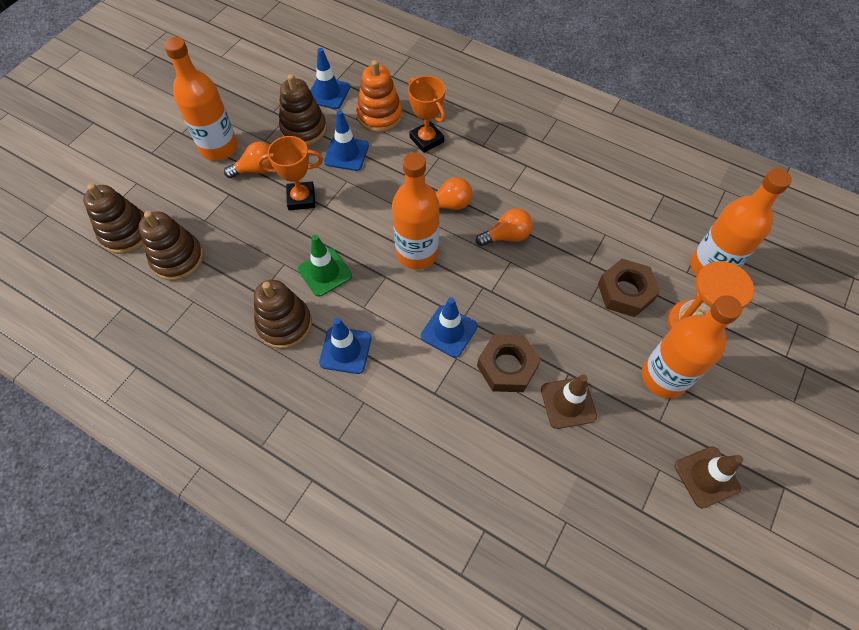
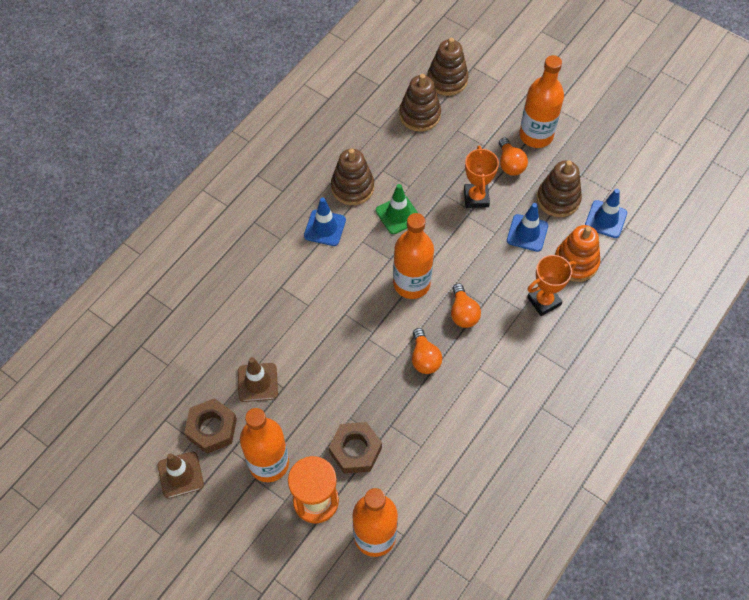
camera: 95 degrees right, 0 degrees up
blue traffic cone [421,297,478,358] -> none
brown nut [477,334,541,392] -> brown nut moved to [184,398,237,454]

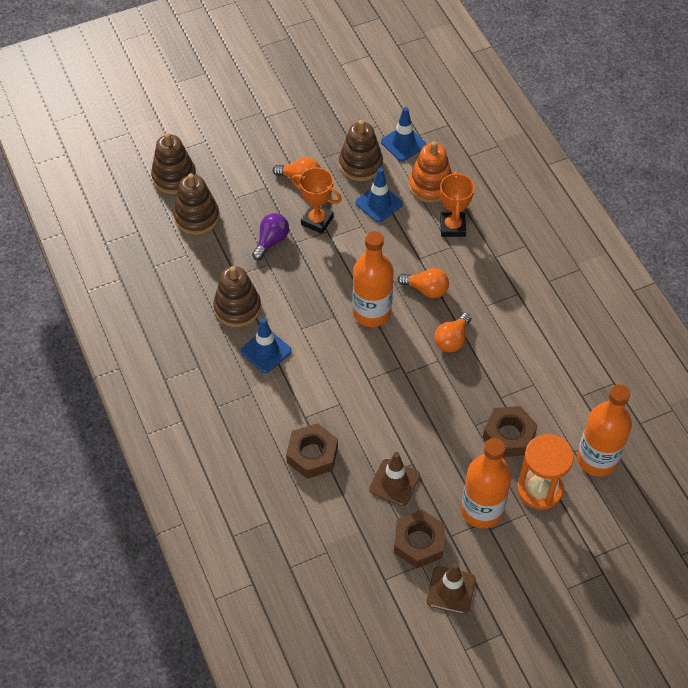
camera: 60 degrees left, 5 degrees down
green traffic cone [376,184,418,234] -> none
orange light bulb [412,328,442,374] -> orange light bulb turned 105 degrees clockwise [434,313,471,352]
orange bottle [519,55,564,148] -> none
none -> purple light bulb [252,213,289,260]
none -> brown nut [286,423,338,479]

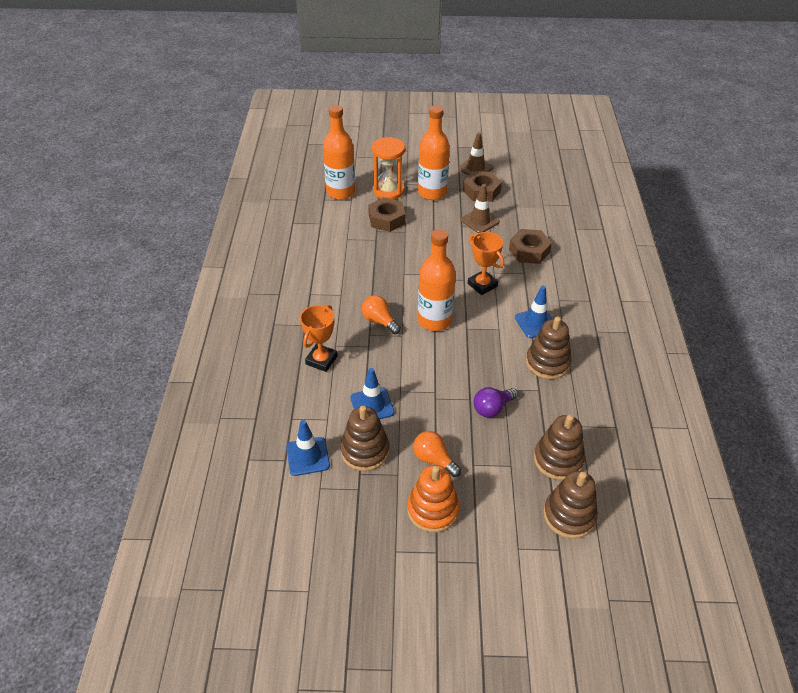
camera: 155 degrees left, 10 degrees down
orange trophy [291,167,342,234] -> orange trophy moved to [468,232,504,295]
orange stacking toy [409,141,452,203] -> orange stacking toy moved to [407,465,460,533]
orange light bulb [434,313,471,352] -> none

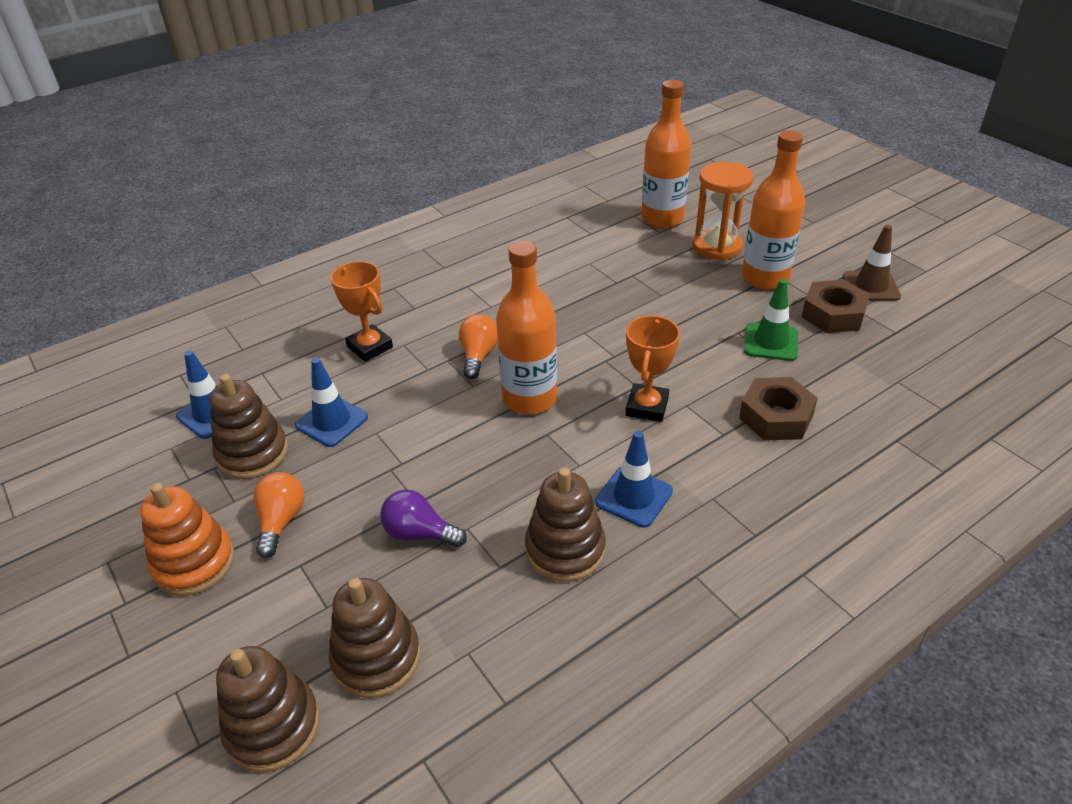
camera: 55 degrees right, 5 degrees down
orange trophy [300,305,338,372] -> orange trophy turned 60 degrees clockwise [331,261,393,362]
brown nut [368,197,405,232] -> none
brown traffic cone [461,184,500,233] -> green traffic cone [744,279,798,361]

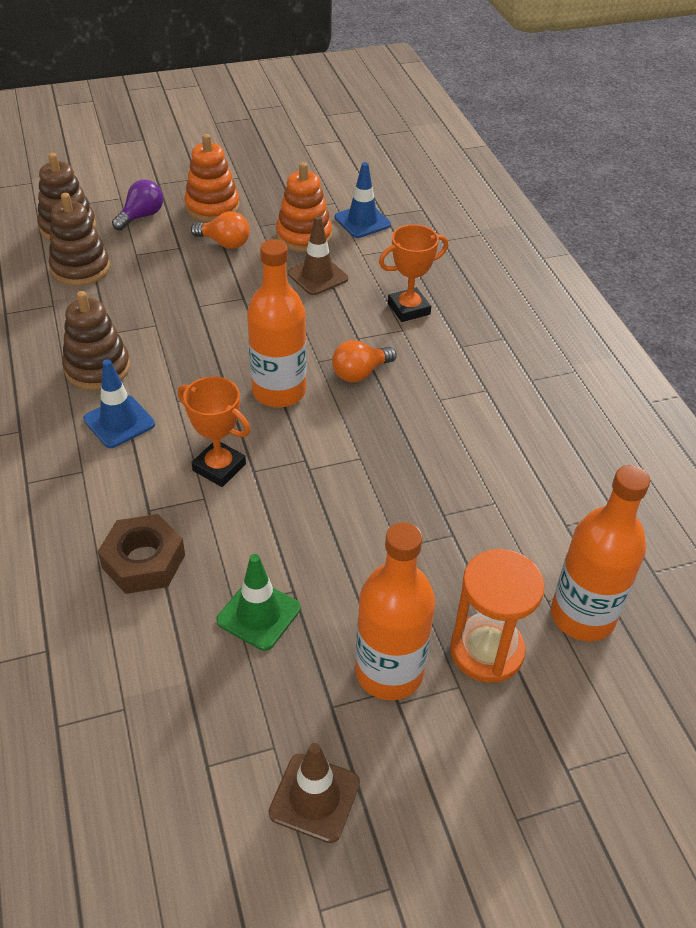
camera: 105 degrees right, 5 degrees up
brown stacking toy [209,374,288,479] -> orange stacking toy [276,162,332,252]
blue traffic cone [295,358,368,447] -> brown traffic cone [288,216,348,295]
purple light bulb [380,489,467,547] -> purple light bulb moved to [112,180,163,231]
orange light bulb [459,314,498,379] -> orange light bulb turned 120 degrees clockwise [332,340,397,382]
brown nut [802,280,870,333] -> none

